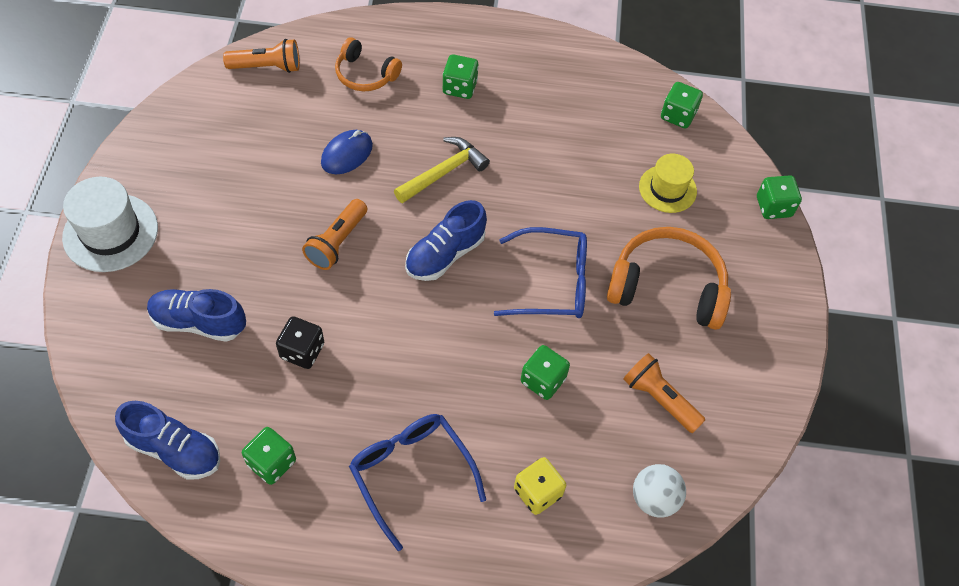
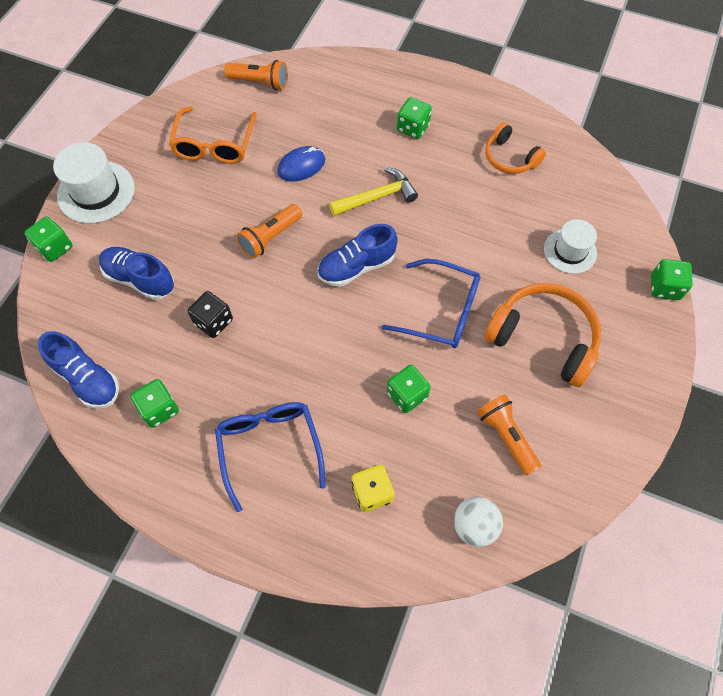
camera: 20 degrees right, 5 degrees up
orange headphones [335,37,402,91] -> orange headphones moved to [485,122,546,174]
yellow hat [639,154,697,213] -> white hat [544,219,597,274]
green dice [661,82,703,129] -> green dice moved to [24,216,73,262]
none -> orange glasses [169,107,257,164]

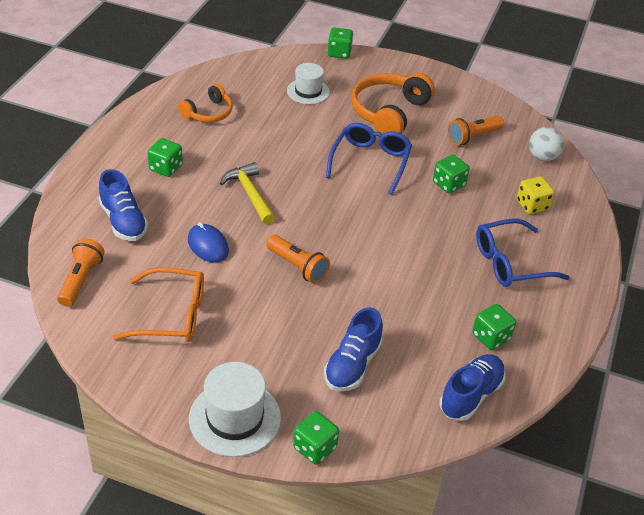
camera: 95 degrees left, 20 degrees down
black dice [188,291,233,338] -> none
blue shoe [318,224,398,287] -> blue shoe moved to [99,169,148,241]

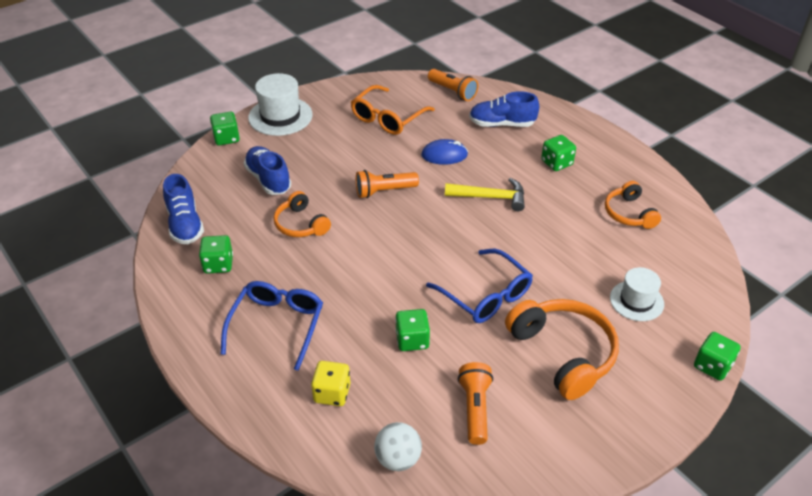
camera: 125 degrees right, 0 degrees up
none -> orange headphones [274,191,331,237]

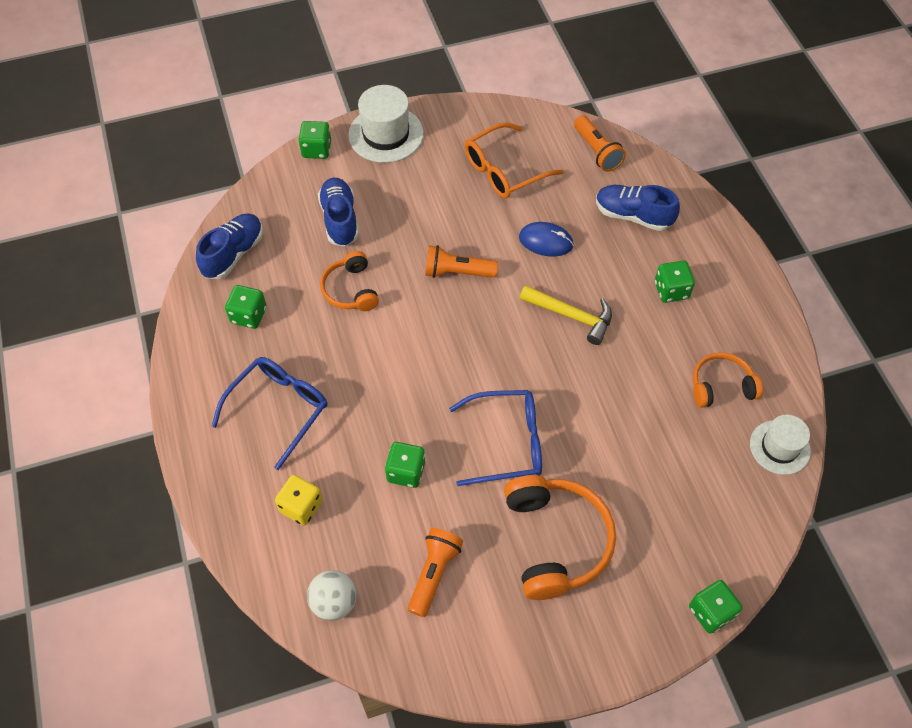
camera: 20 degrees right, 15 degrees up
blue shoe [163,174,204,244] -> blue shoe turned 150 degrees counterclockwise [196,214,263,279]
blue glasses [426,249,533,323] -> blue glasses turned 75 degrees counterclockwise [449,390,542,486]
orange headphones [605,181,661,229] -> orange headphones turned 75 degrees clockwise [693,352,763,408]
white hat [610,267,664,321] -> white hat moved to [750,415,811,475]

